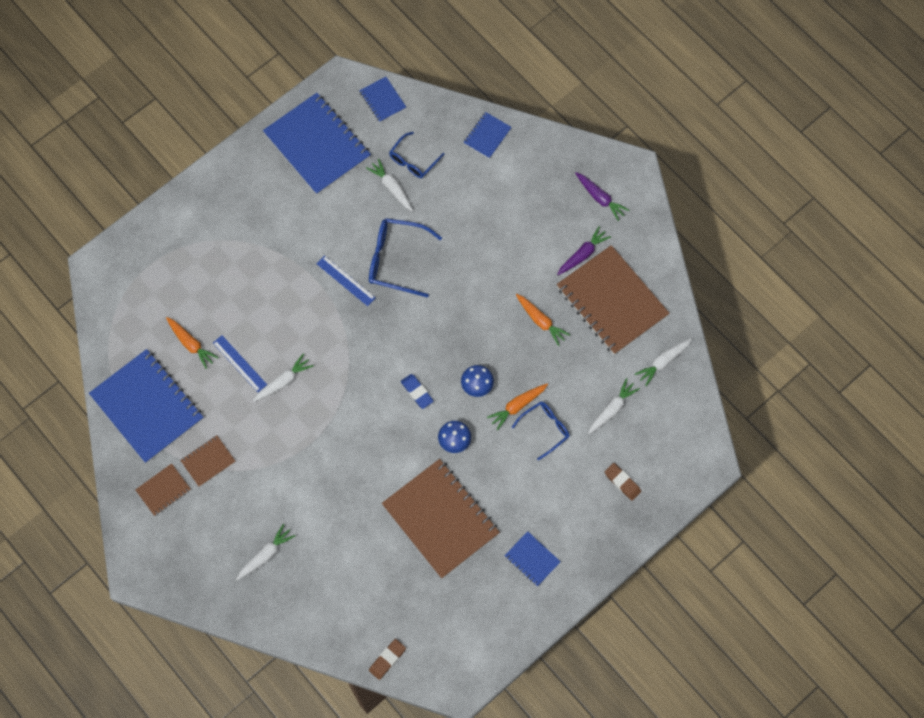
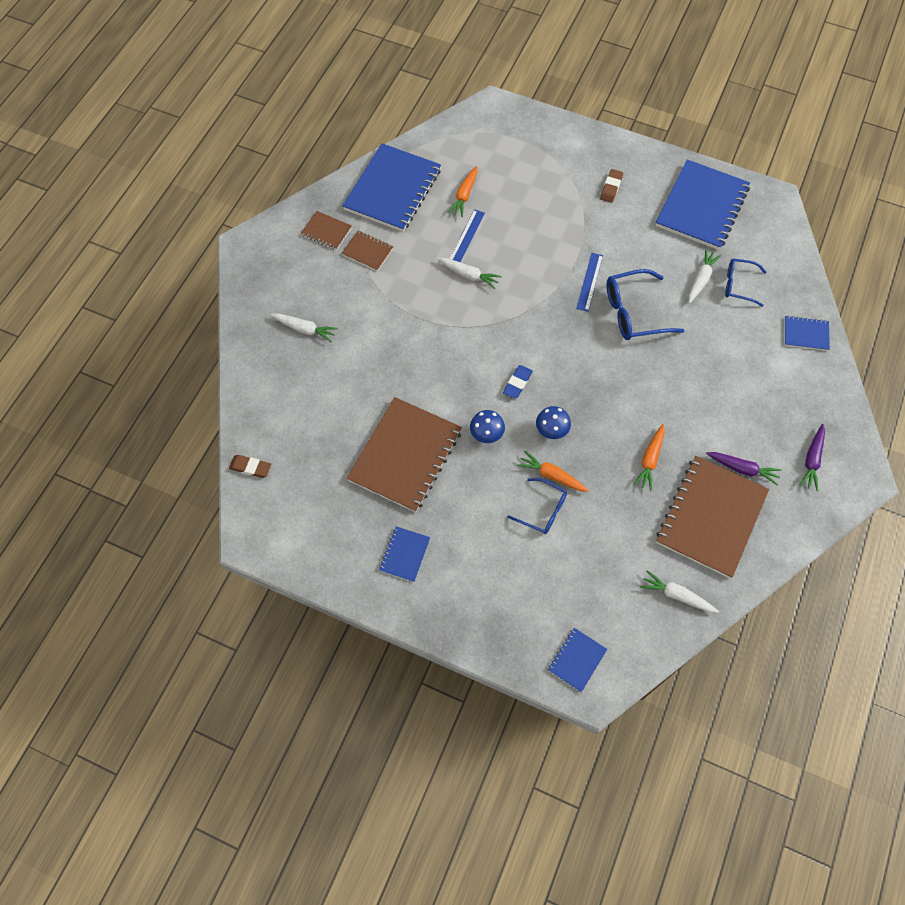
camera: 65 degrees right, 5 degrees down
blue notebook [359,77,406,122] -> blue notebook moved to [548,628,607,692]
blue glasses [369,218,442,298] -> blue glasses turned 90 degrees counterclockwise [607,269,685,340]
white carrot [588,378,640,434] -> none
brown eraser [605,463,641,501] -> brown eraser moved to [600,169,623,203]

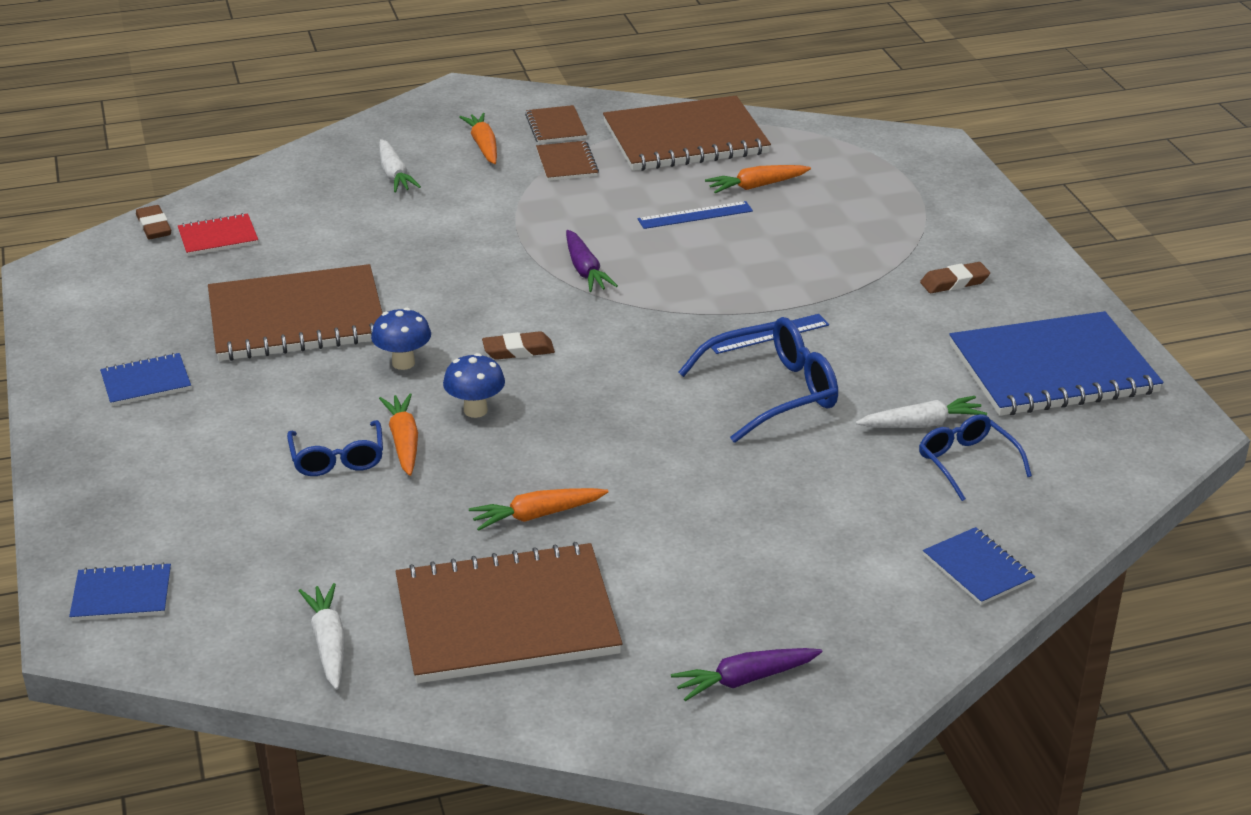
camera: 50 degrees right, 30 degrees down
blue notebook [342,143,441,232] -> brown notebook [603,96,771,171]
white carrot [437,258,502,289] -> none
blue eraser [503,365,533,399] -> brown eraser [482,331,555,360]
blue glasses [607,269,685,340] -> blue glasses turned 120 degrees clockwise [678,317,838,443]
purple carrot [706,452,782,486] -> purple carrot moved to [566,230,618,292]
none -> red notebook [178,213,258,256]
none -> orange carrot [459,113,497,164]

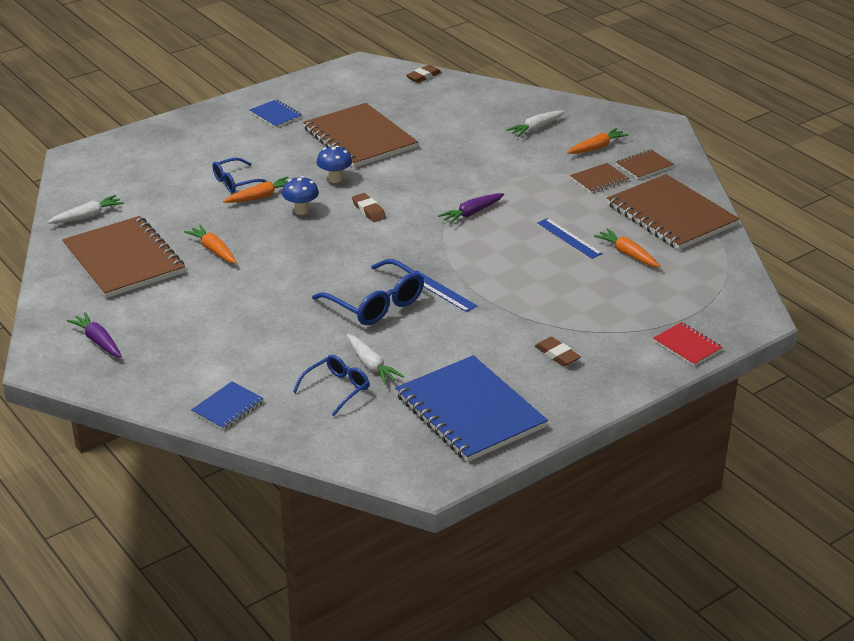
camera: 70 degrees right, 0 degrees up
blue notebook [69,563,171,621] -> none
red notebook [178,213,258,256] -> red notebook moved to [653,322,723,366]

